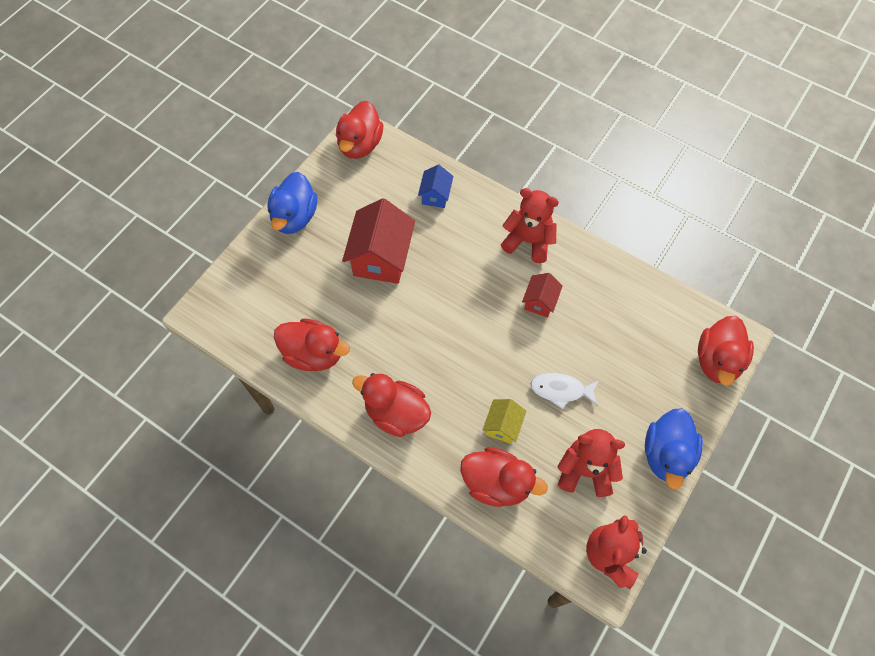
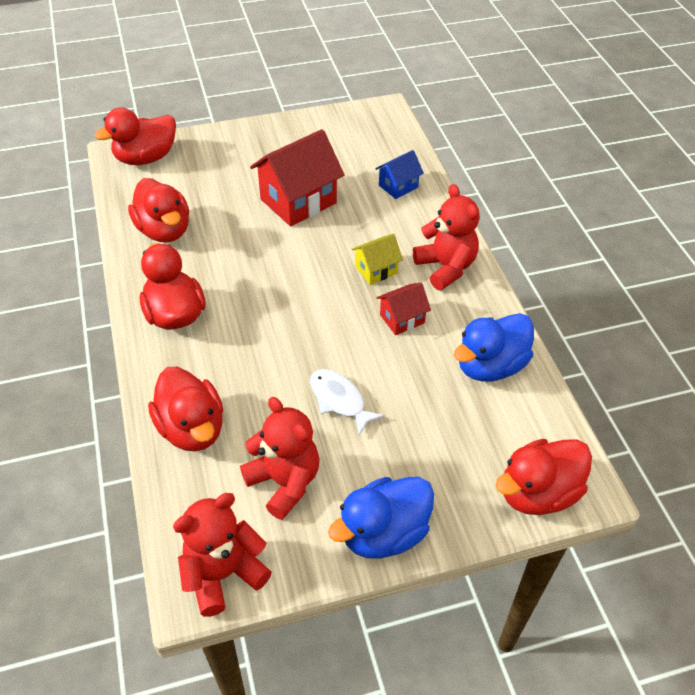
camera: 40 degrees right, 15 degrees down
blue duck [267,172,317,234] -> blue duck moved to [454,313,534,382]
red duck [336,101,383,159] -> red duck moved to [95,107,176,165]
yellow house [483,399,526,444] -> yellow house moved to [351,234,403,285]

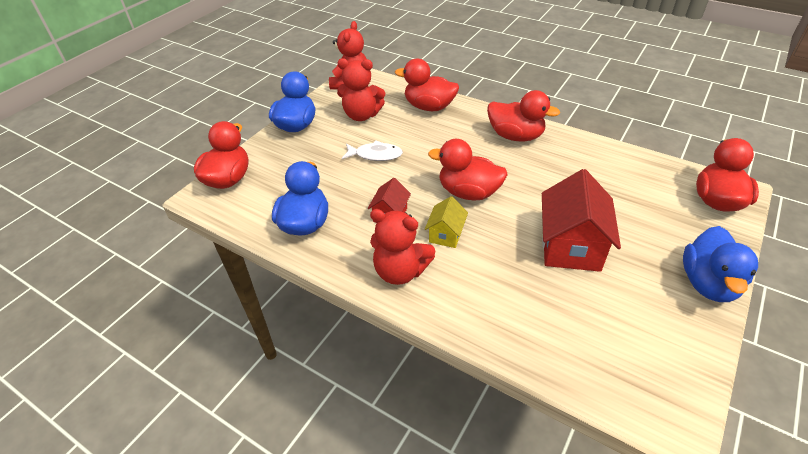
camera: 140 degrees right, 5 degrees down
red duck [128,178,189,243] -> red duck moved to [428,139,508,201]
blue house [376,150,424,199] -> none
none -> blue duck [683,226,758,302]

